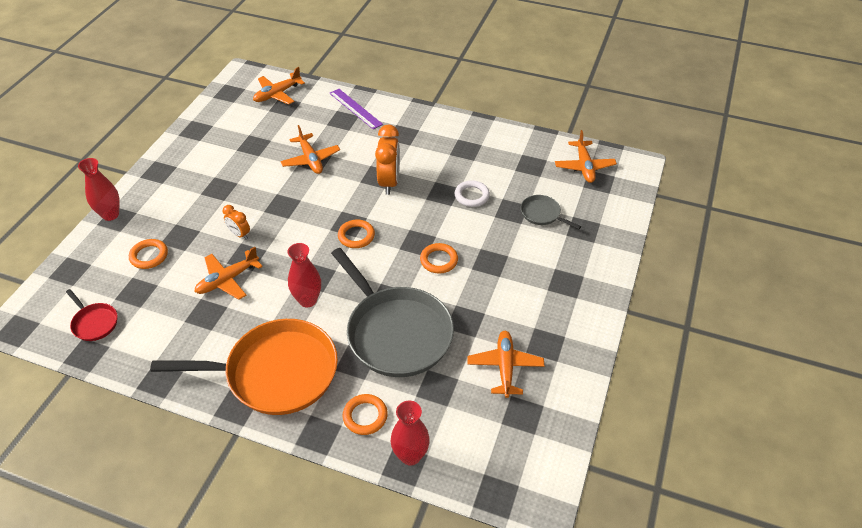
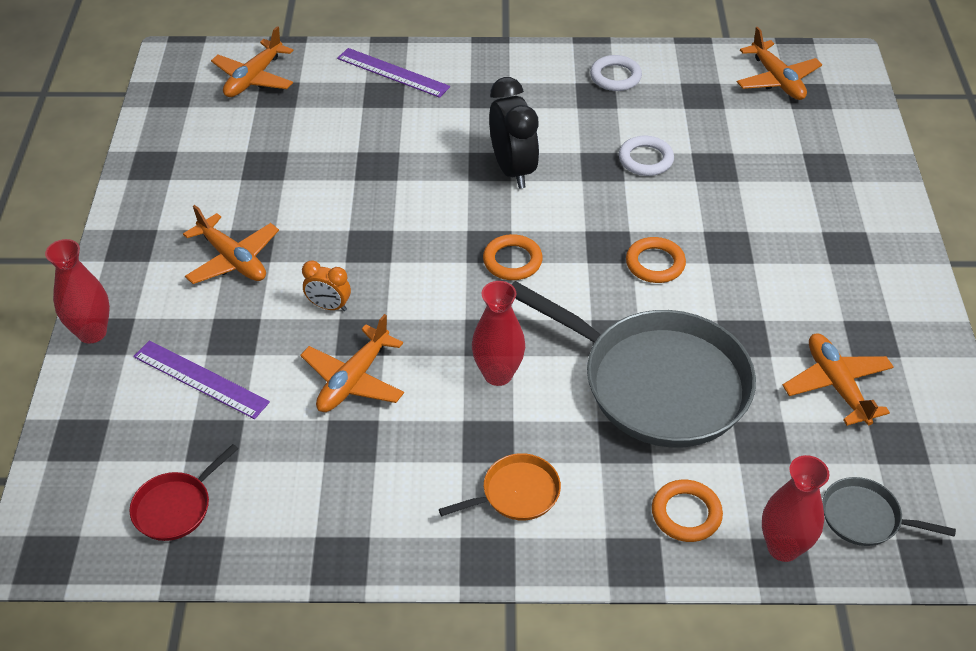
camera: 20 degrees left, 0 degrees up
red pan [66,289,118,341] -> red pan turned 105 degrees clockwise [129,444,238,541]
orange ring [129,239,168,269] -> purple ruler [133,340,270,419]
orange pan [150,319,338,415] -> orange pan [439,453,561,521], size x0.43
orange plane [280,125,340,174] -> orange plane moved to [183,205,279,284]
orange clock [375,124,400,195] -> black clock [489,77,539,189]
grey pan [521,195,581,229] -> grey pan moved to [822,477,956,546]
none -> white ring [590,55,642,91]

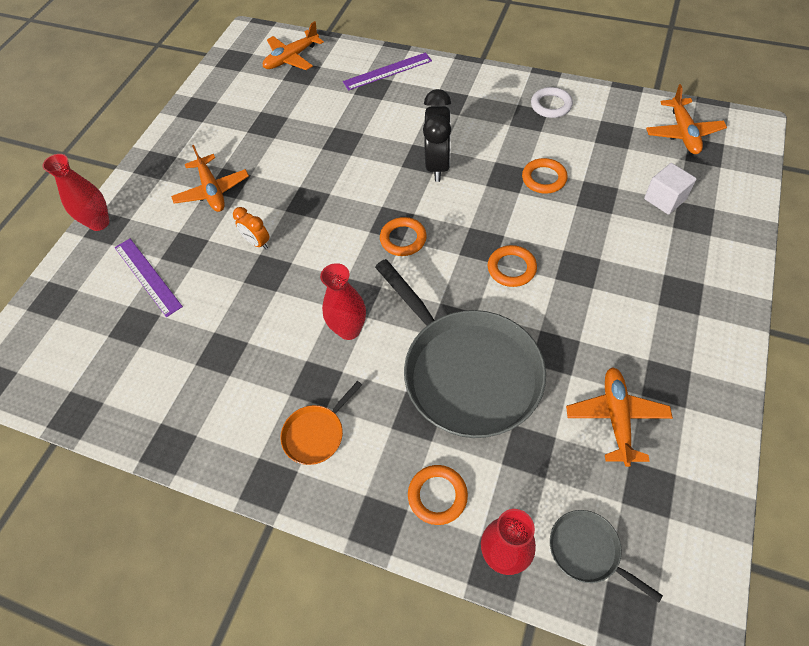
camera: 25 degrees right, 10 degrees up
red pan [129,444,238,541] -> none
orange plane [301,314,404,412] -> none
purple ruler [337,48,450,98] -> purple ruler turned 75 degrees counterclockwise [343,52,432,91]
orange pan [439,453,561,521] -> orange pan turned 135 degrees clockwise [280,381,362,465]
white ring [619,136,674,176] -> orange ring [522,158,568,194]
none -> white cube [644,163,696,215]

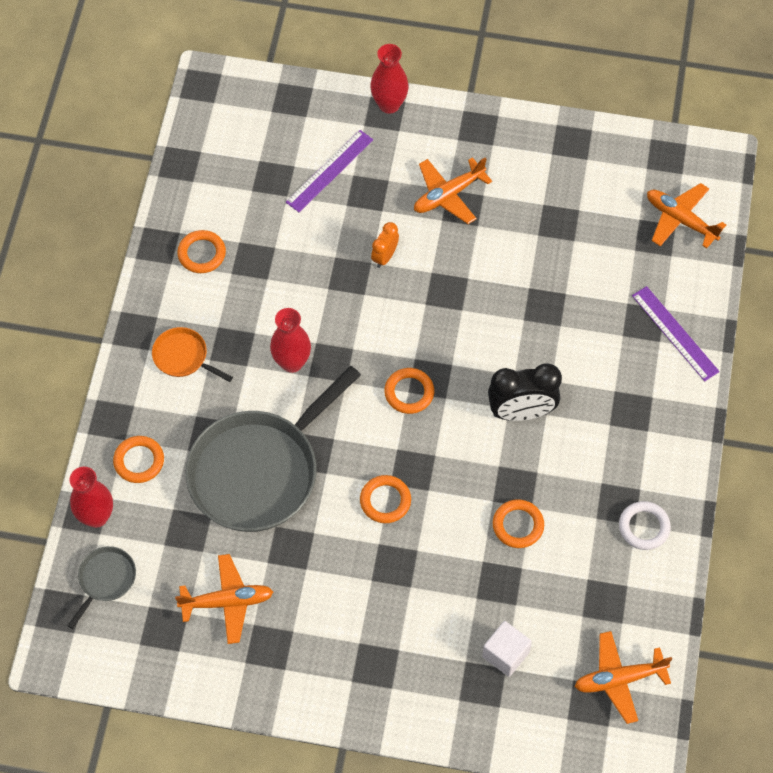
camera: 75 degrees right, 5 degrees up
none -> orange ring [177,230,226,273]

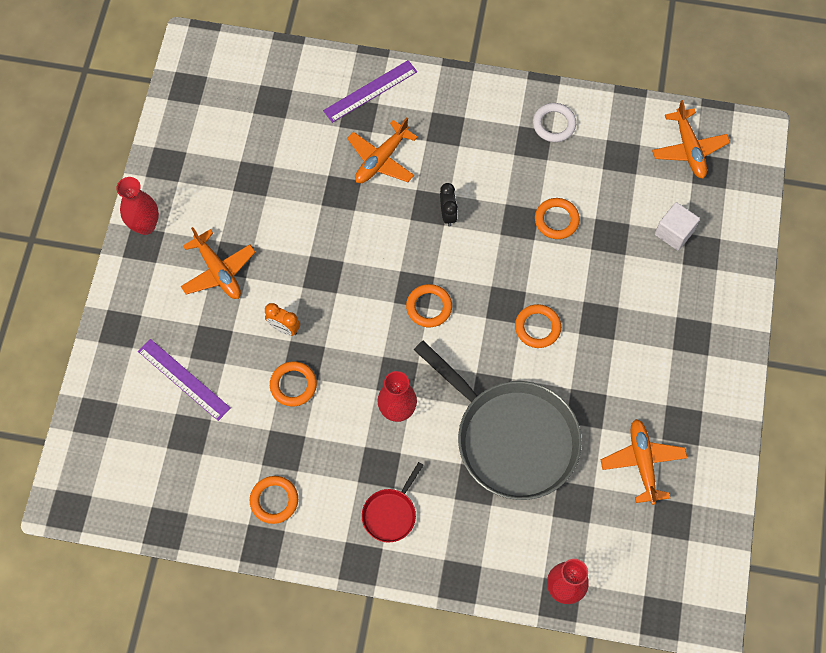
camera: 90 degrees left, 5 degrees up
grey pan [68,546,136,629] -> none
orange ring [113,436,164,483] -> orange ring moved to [270,361,317,406]
orange pan [152,327,233,382] -> red pan [362,462,423,543]
red vase [370,44,409,114] -> red vase moved to [116,177,159,235]
black clock [488,363,562,421] -> black clock [440,183,458,227], size x0.55
orange plane [647,183,726,249] -> orange plane moved to [347,117,418,183]

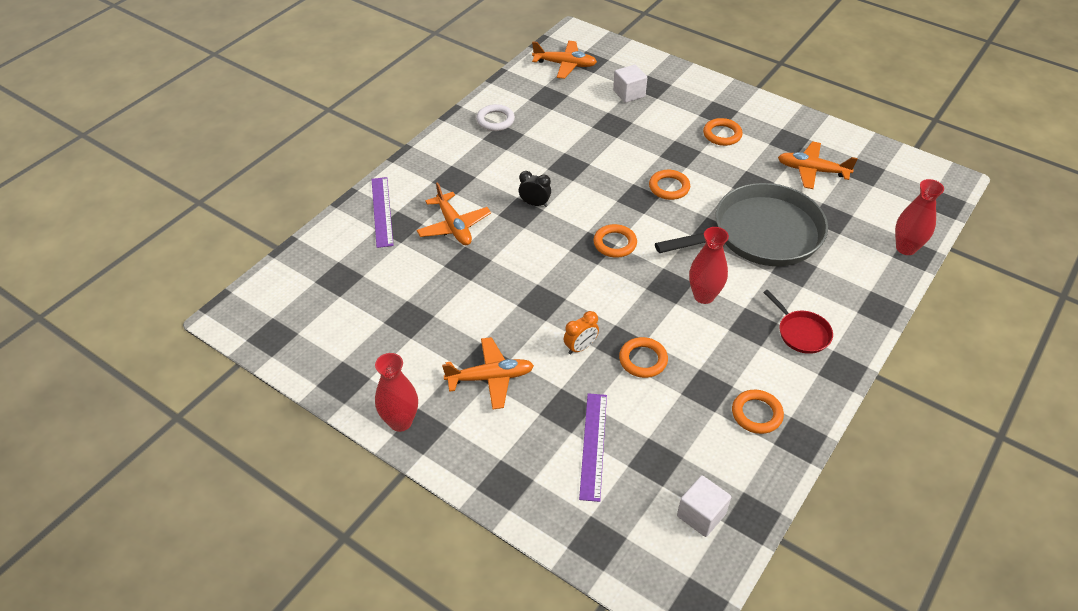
camera: 65 degrees left, 20 degrees down
purple ruler [138,339,231,421] -> purple ruler turned 60 degrees counterclockwise [579,393,607,502]
orange ring [535,198,580,239] -> orange ring moved to [703,118,742,146]
none -> white cube [677,475,731,537]

